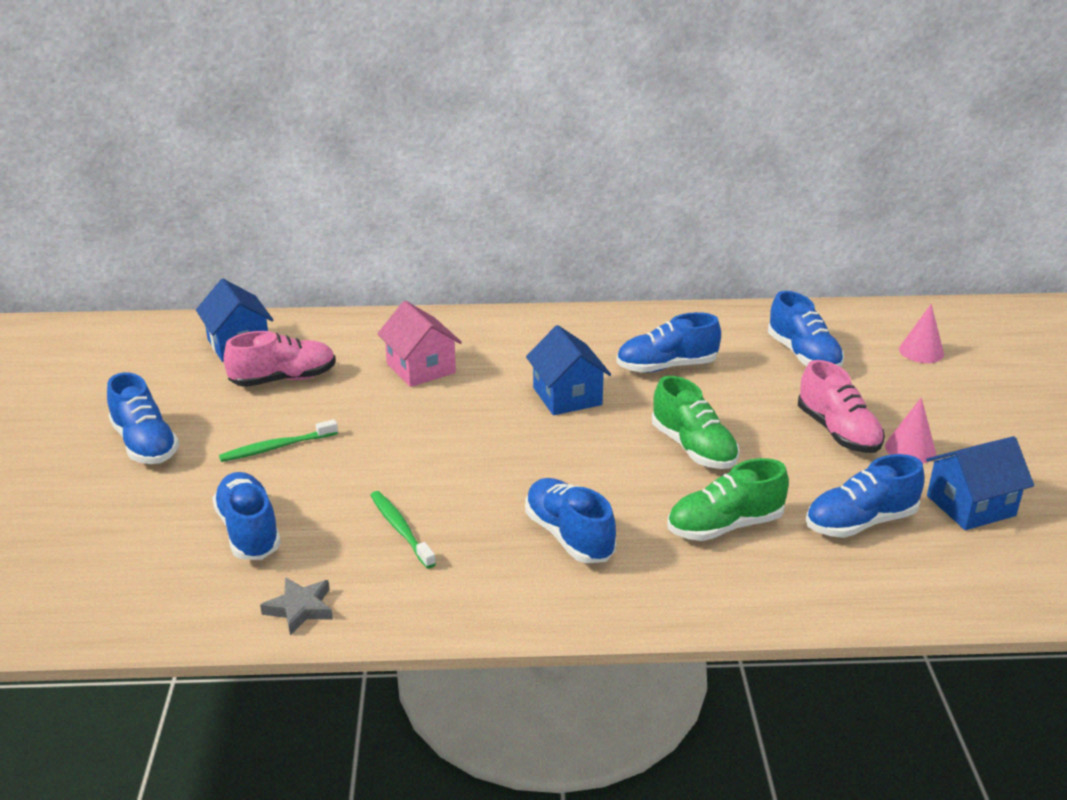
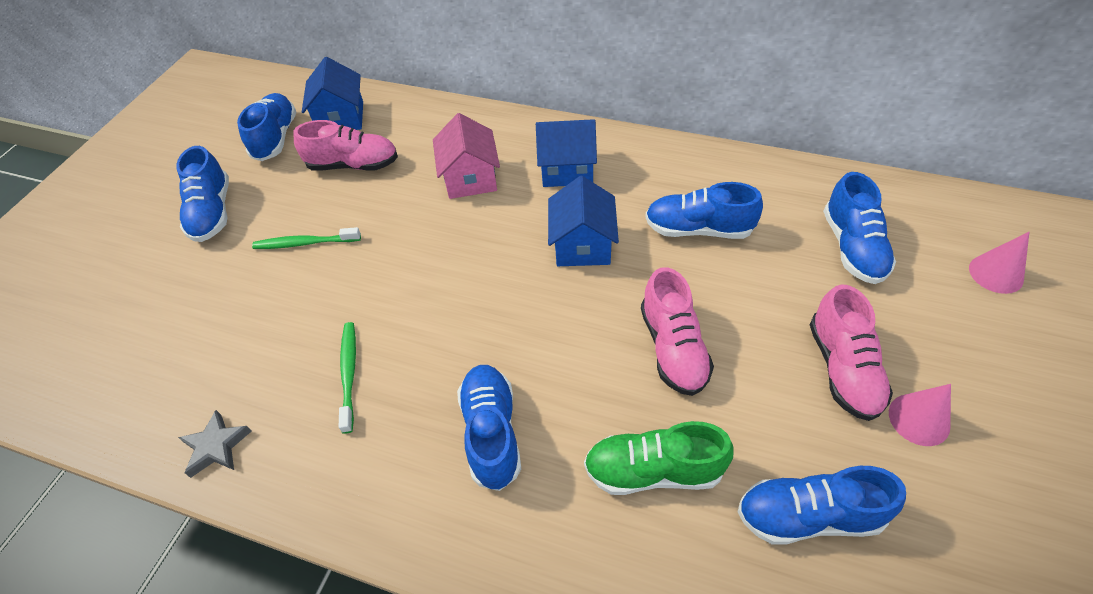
camera: 25 degrees right, 20 degrees up
blue shoe [212,472,281,560] -> blue shoe moved to [237,93,296,161]
green shoe [652,376,739,469] -> pink shoe [641,267,714,396]
blue house [926,436,1034,530] -> blue house moved to [536,119,597,187]

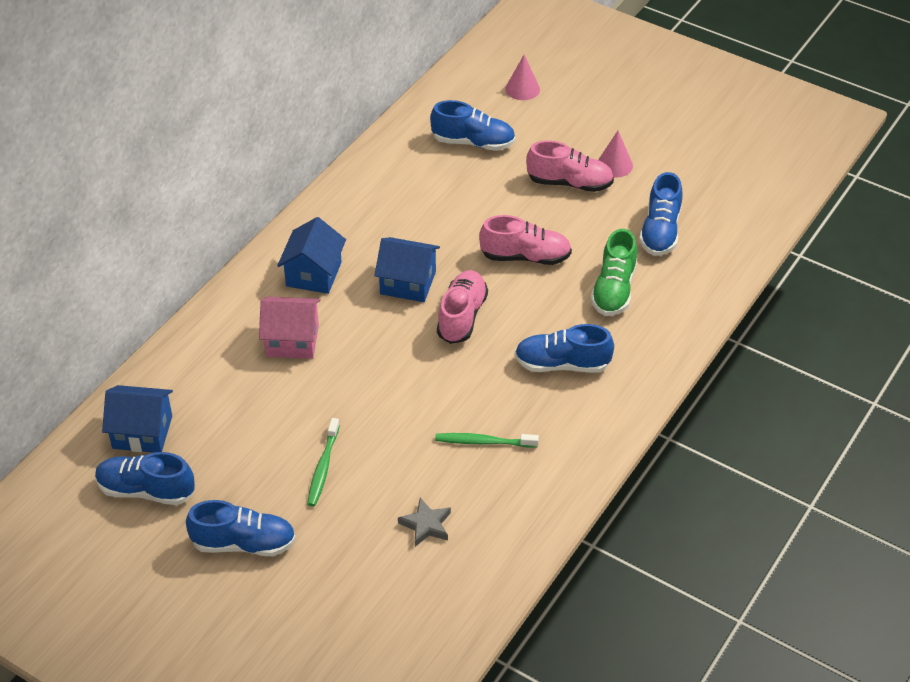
camera: 80 degrees left, 5 degrees down
grey star [178,410,252,478] -> grey star moved to [398,498,451,547]
pink shoe [293,120,398,171] -> pink shoe moved to [437,270,488,344]
blue shoe [645,182,763,239] -> none

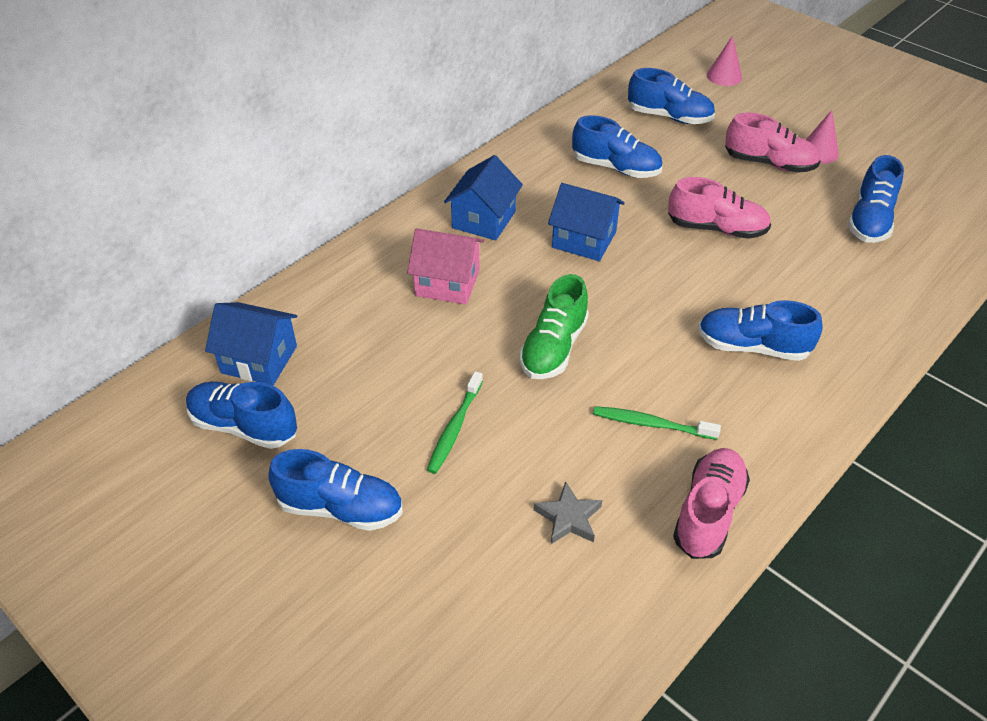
camera: 10 degrees right, 0 degrees up
pink shoe [437,270,488,344] -> pink shoe moved to [673,448,750,559]
green shoe [591,229,637,316] -> green shoe moved to [519,274,589,379]
none -> blue shoe [572,115,662,178]

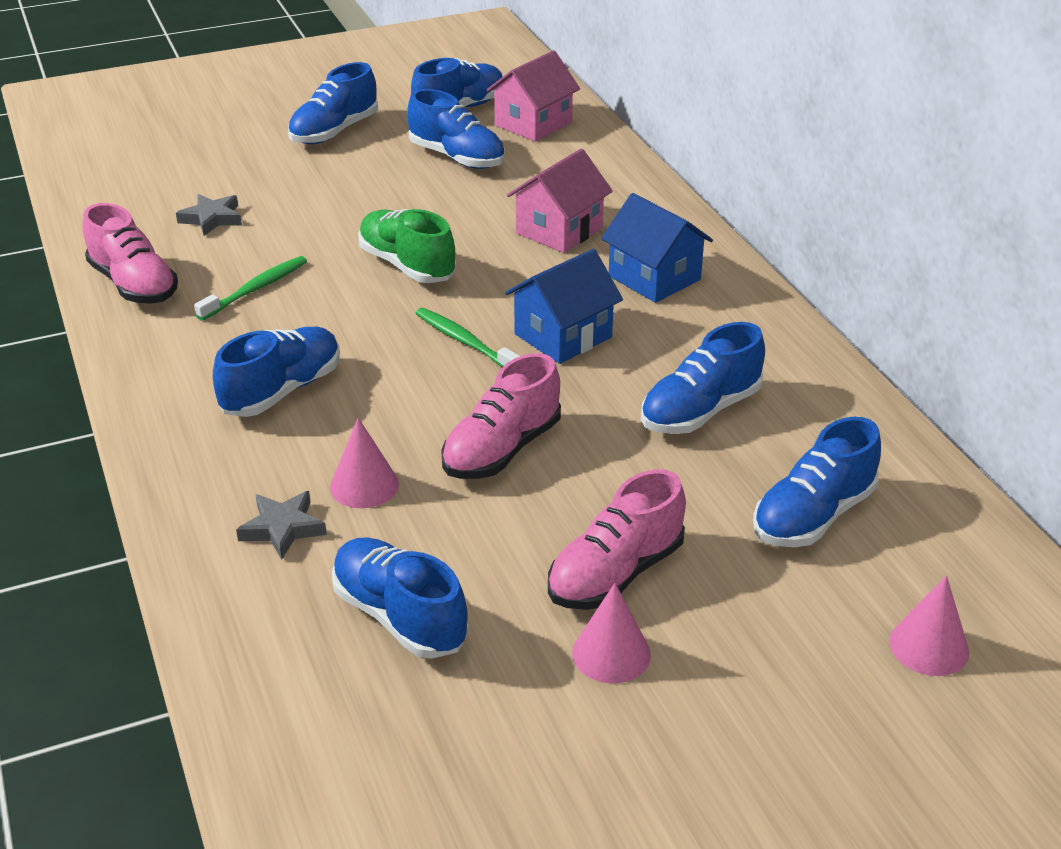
camera: 115 degrees right, 10 degrees down
blue house [205,302,297,385] -> pink house [487,50,580,142]
green toothbrush [427,371,483,474] -> green toothbrush moved to [415,308,520,367]
none -> grey star [236,491,327,560]
none -> pink cone [330,418,399,508]
none -> blue shoe [407,89,505,169]

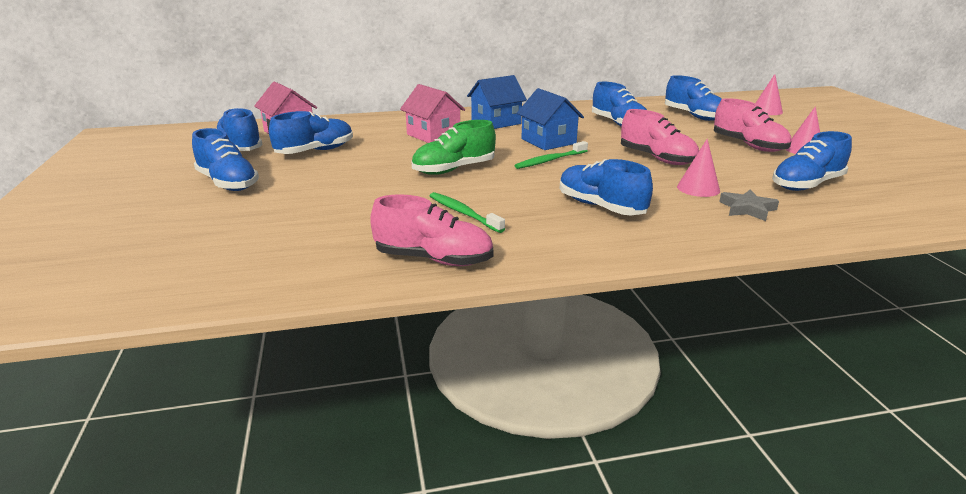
camera: 80 degrees left, 10 degrees down
pink shoe [83,203,178,304] -> pink shoe turned 45 degrees clockwise [370,194,493,266]
grey star [176,194,242,236] -> none

